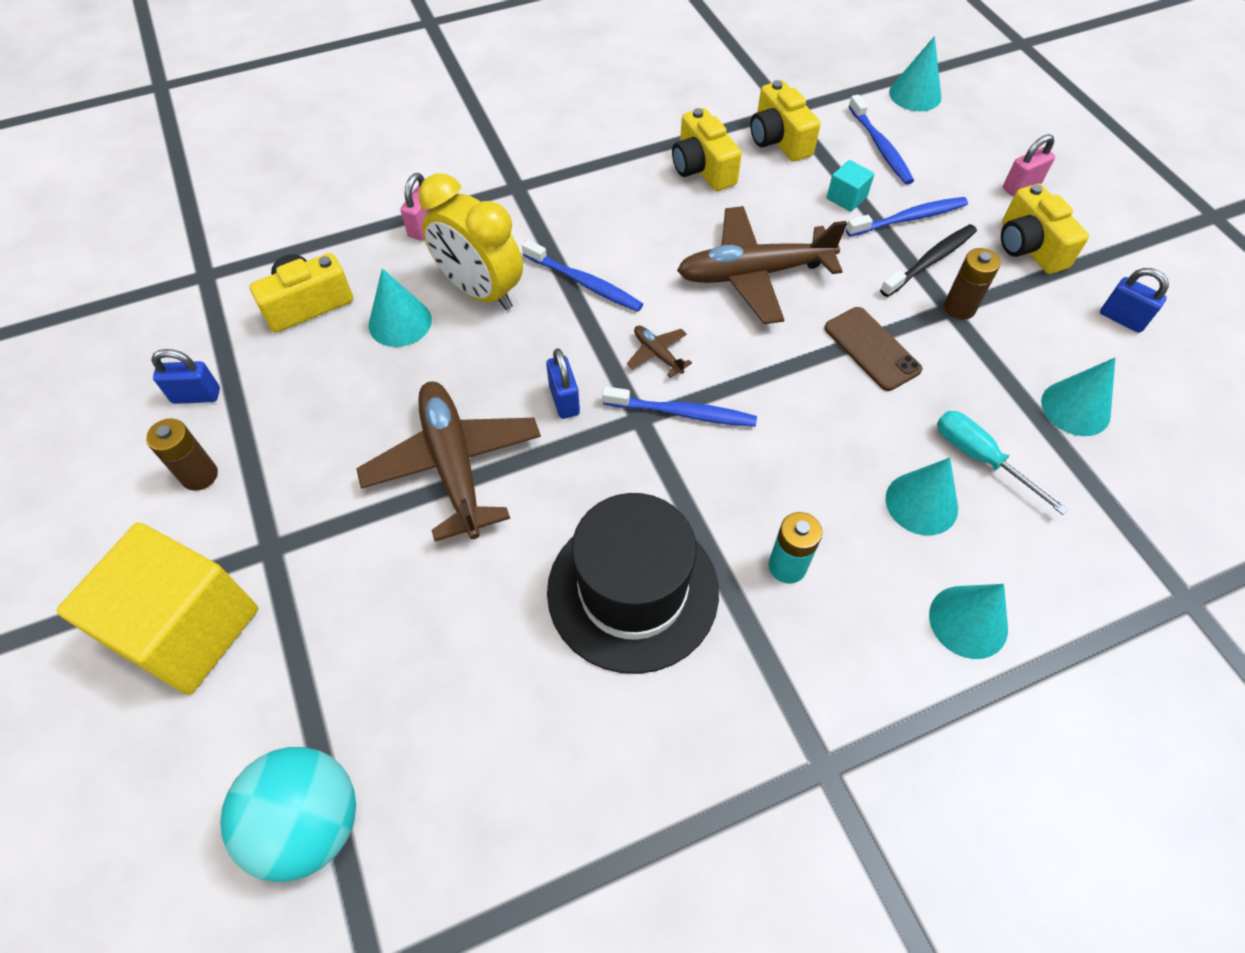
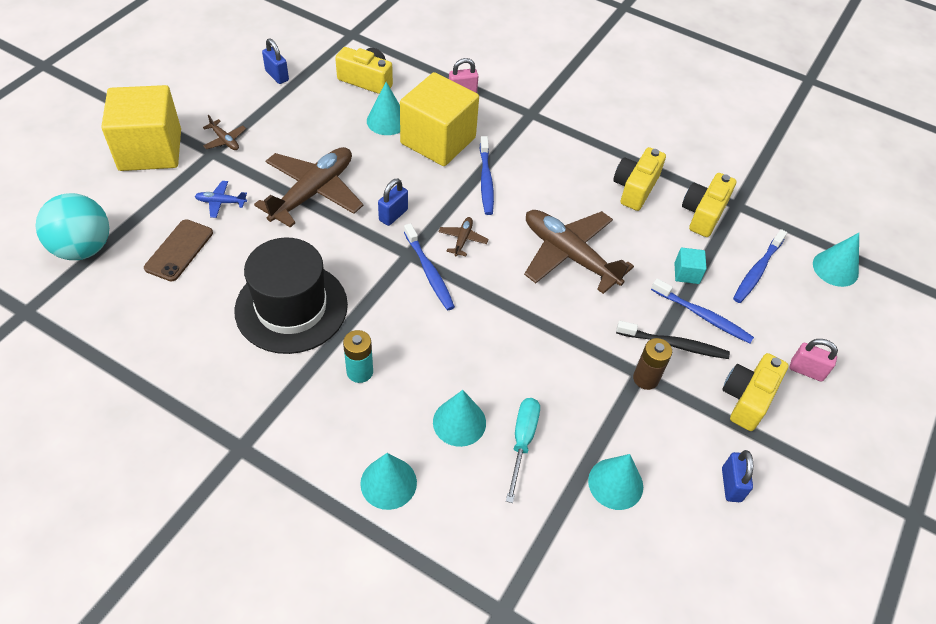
camera: 50 degrees right, 5 degrees down
brown battery [146,418,218,491] -> none
yellow clock [419,173,523,310] -> yellow cube [400,72,479,166]
brown phone [824,307,922,391] -> brown phone moved to [144,219,213,282]
none -> blue plane [195,181,247,218]
none -> brown plane [203,115,246,150]

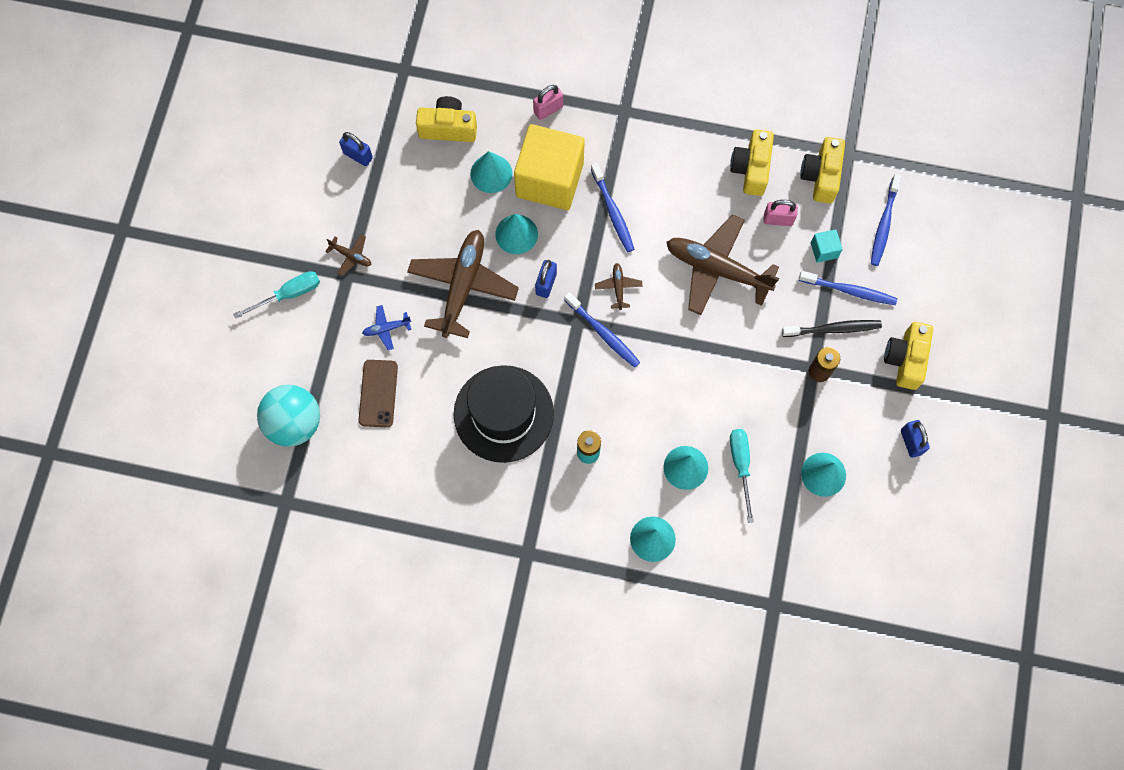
camera: 15 degrees left, 20 degrees up
yellow cube [101,85,181,171] -> turquoise screwdriver [233,271,320,319]
pink padlock [790,339,838,382] -> pink padlock moved to [763,200,798,226]
turquoise cone [813,233,859,287] -> turquoise cone moved to [495,214,538,254]

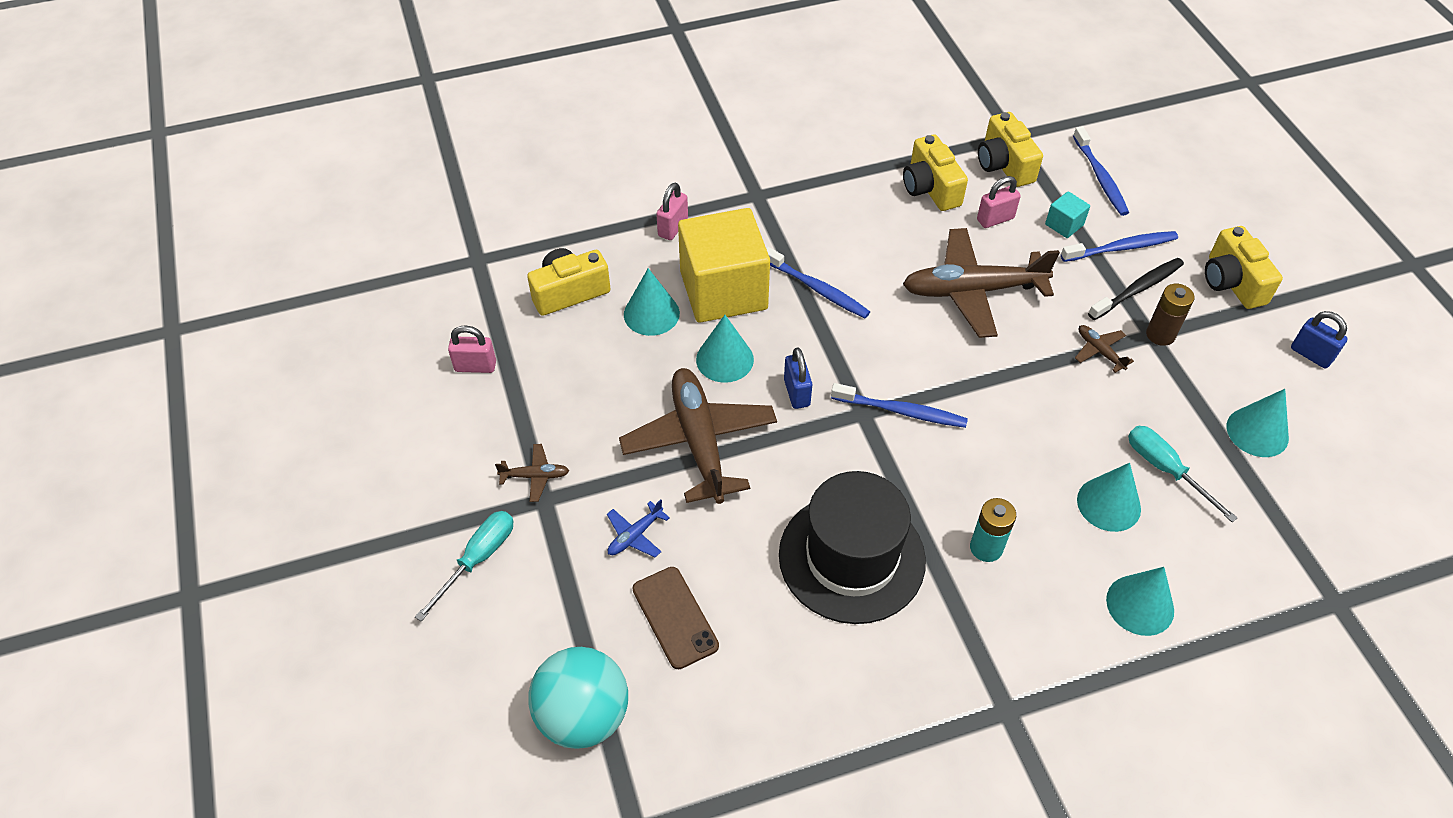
camera: 30 degrees left, 20 degrees down
blue padlock [339,132,373,166] -> pink padlock [448,325,496,373]
brown plane [595,263,643,310] -> brown plane moved to [1075,325,1134,373]

